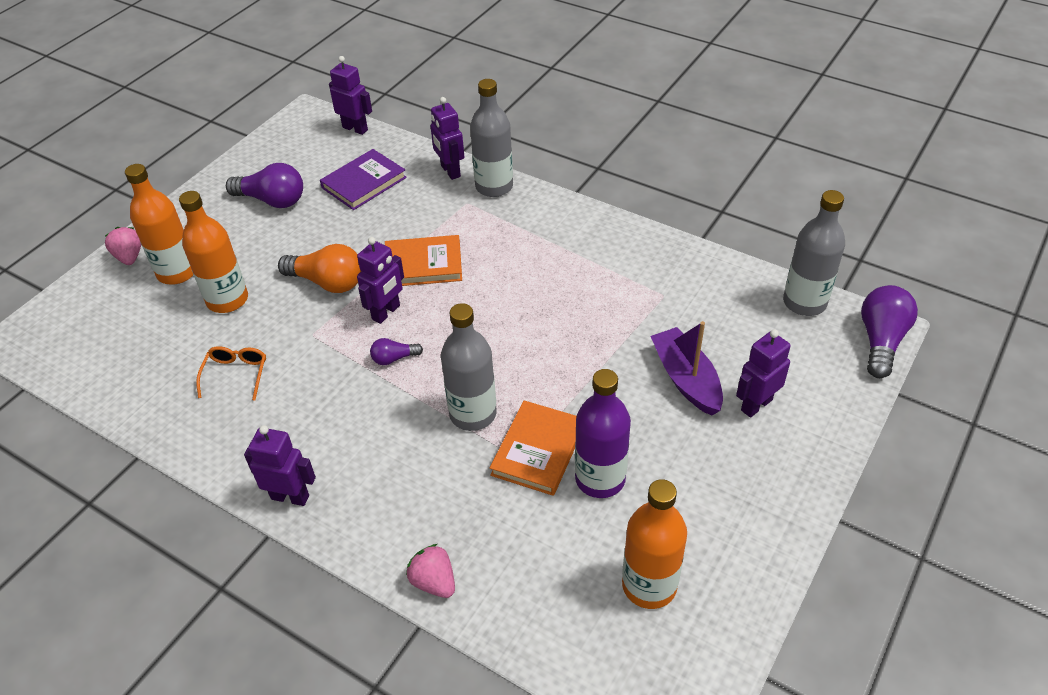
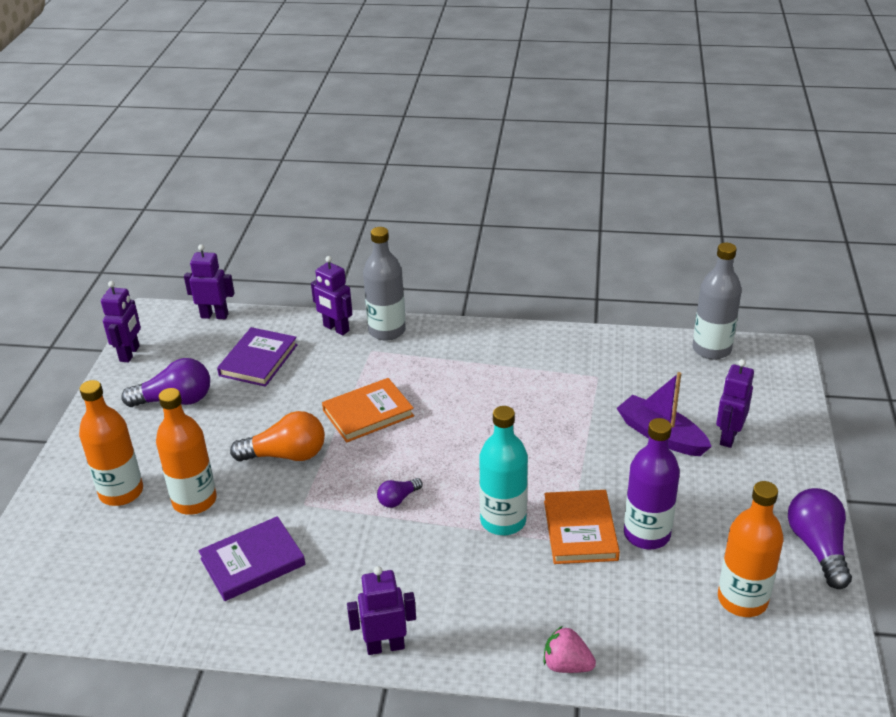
camera: 25 degrees left, 10 degrees down
pink strawberry [105,227,141,265] -> none
orange glasses [196,346,266,400] -> purple book [198,516,305,601]
purple robot [357,237,404,324] -> purple robot moved to [101,281,141,362]
grey bottle [441,303,497,431] -> turquoise bottle [479,406,528,535]
purple light bulb [861,285,918,378] -> purple light bulb moved to [788,488,852,589]

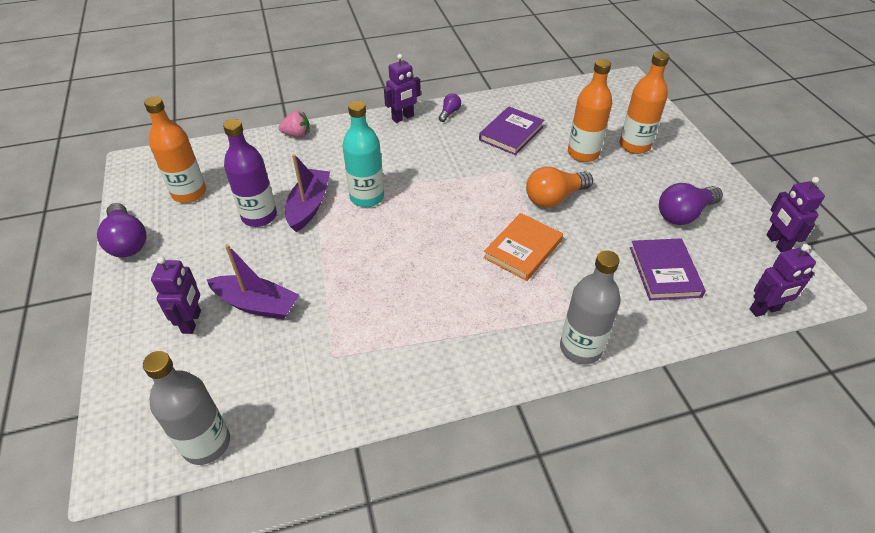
camera: 155 degrees right, 10 degrees up
purple robot [311,256,352,335] -> none
purple light bulb [377,478,422,508] -> purple light bulb moved to [439,93,461,122]
orange book [544,490,620,564] -> purple boat [285,154,330,232]

